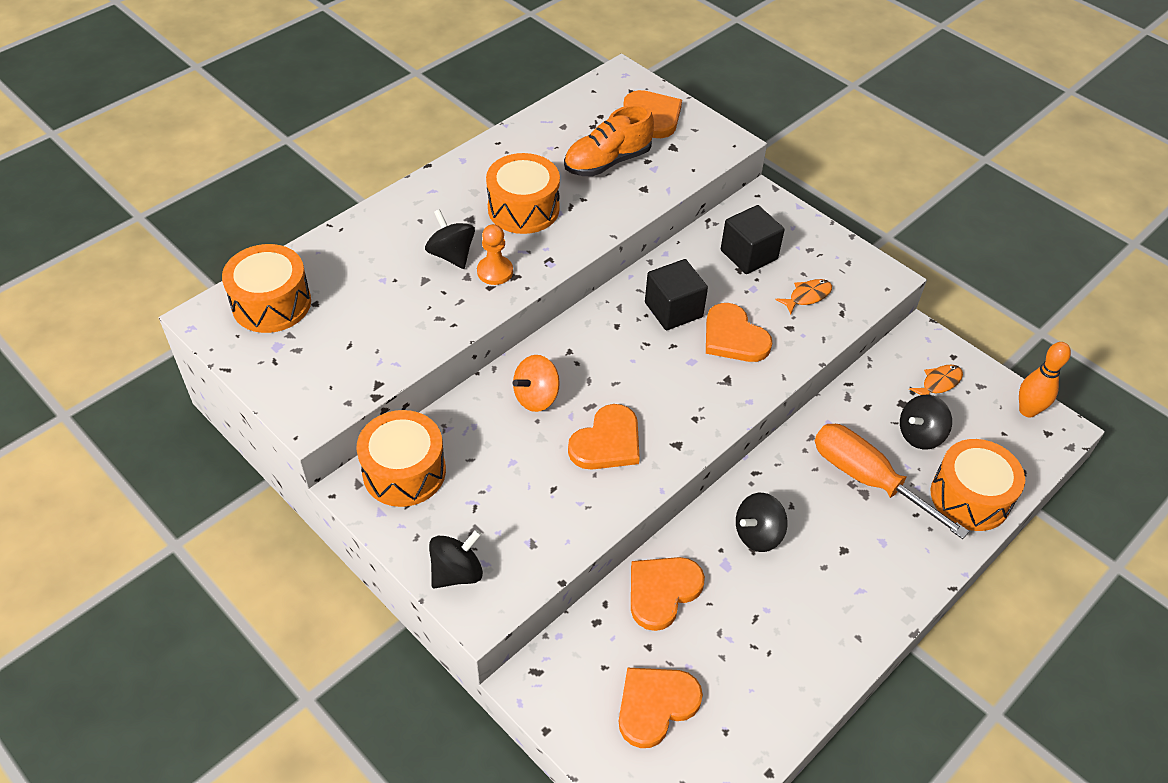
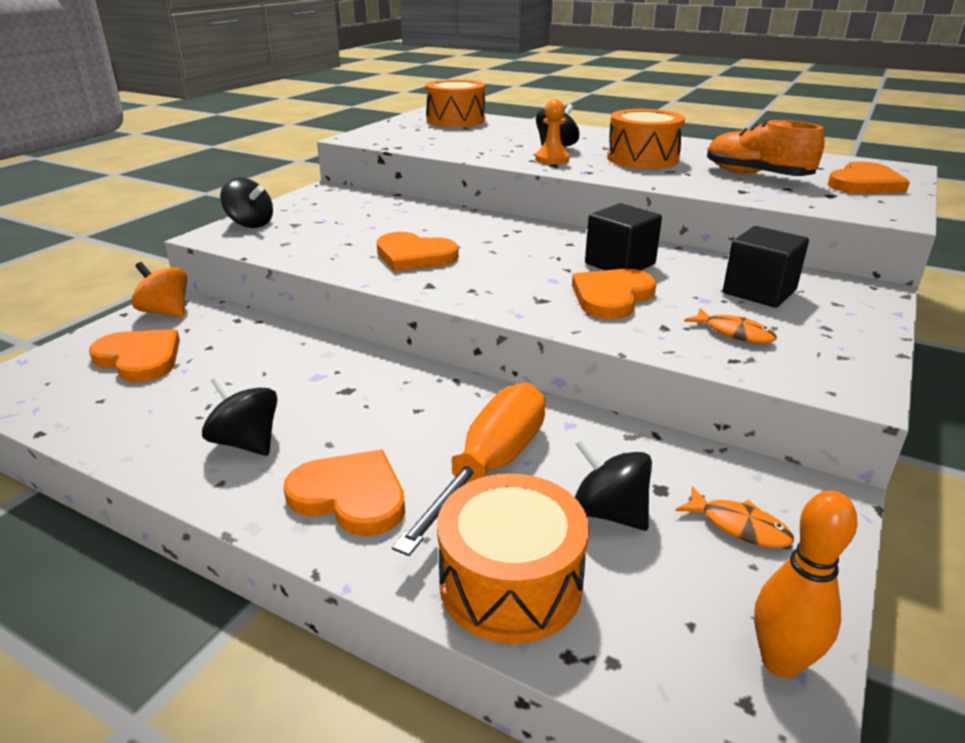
camera: 75 degrees right, 20 degrees down
orange drum [357,410,446,507] -> none
orange spinning top [512,355,560,412] -> orange spinning top moved to [131,262,188,318]
orange heart [631,557,705,631] -> orange heart moved to [283,450,405,536]
black spinning top [736,493,788,552] -> black spinning top moved to [202,375,278,456]

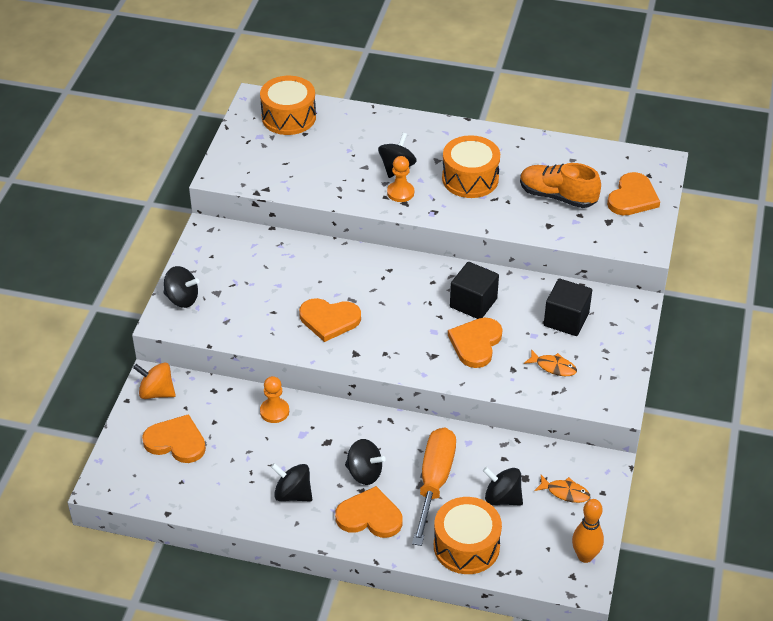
camera: 15 degrees left, 15 degrees up
none -> orange pawn [260,376,289,423]
none -> black spinning top [345,439,386,485]

